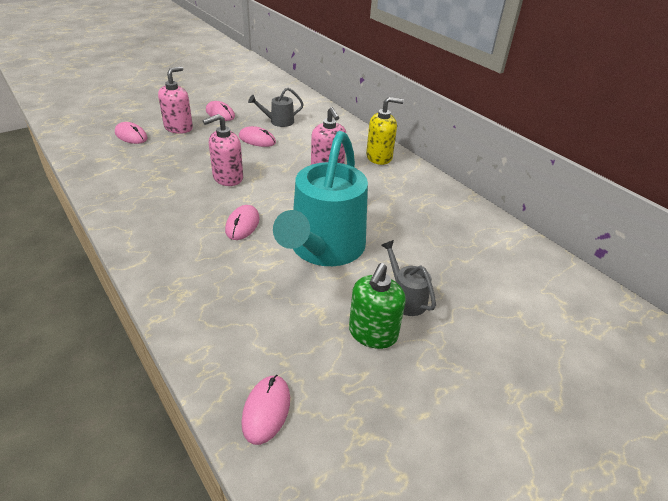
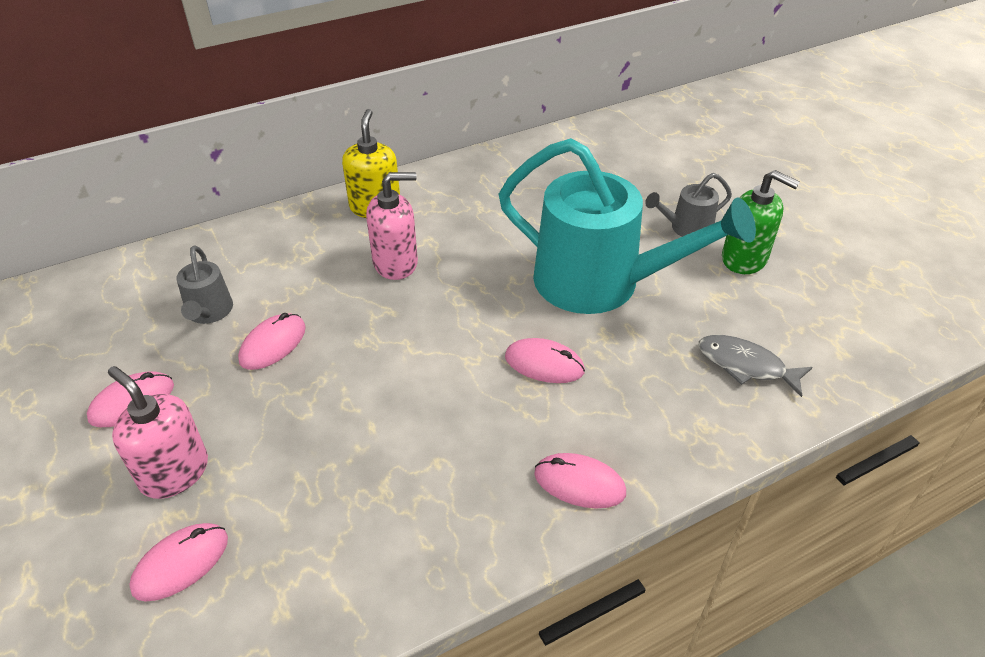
camera: 80 degrees left, 5 degrees up
pink soap dispenser [203,114,243,186] -> none
pink mouse [241,375,290,445] -> pink mouse moved to [534,453,626,508]
none -> grey fish [699,335,813,397]

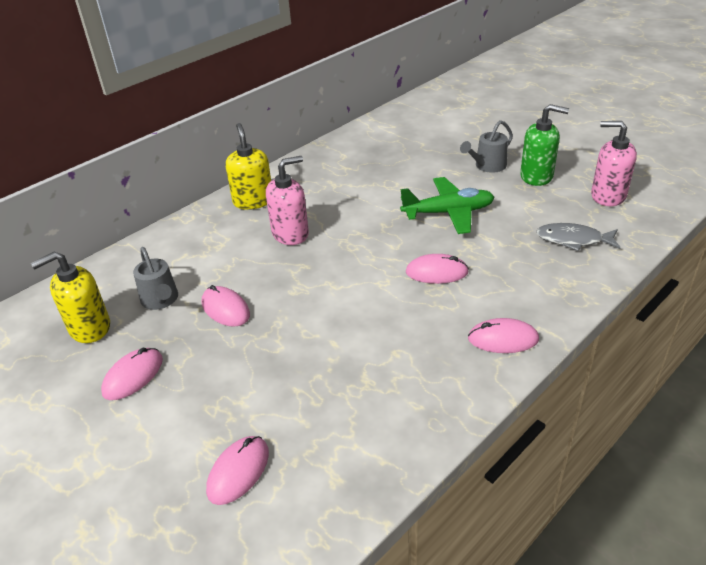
camera: 15 degrees left, 5 degrees down
pink soap dispenser [108,366,208,499] -> pink soap dispenser moved to [591,121,637,206]
pink mouse [238,313,306,370] -> pink mouse turned 60 degrees counterclockwise [202,285,250,327]
turquoise watering can [499,138,756,314] -> green plane [400,177,494,234]
none -> yellow soap dispenser [31,252,110,343]

